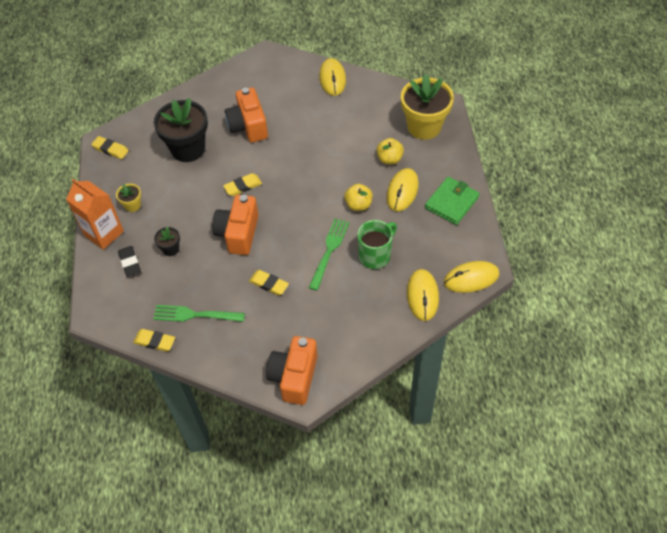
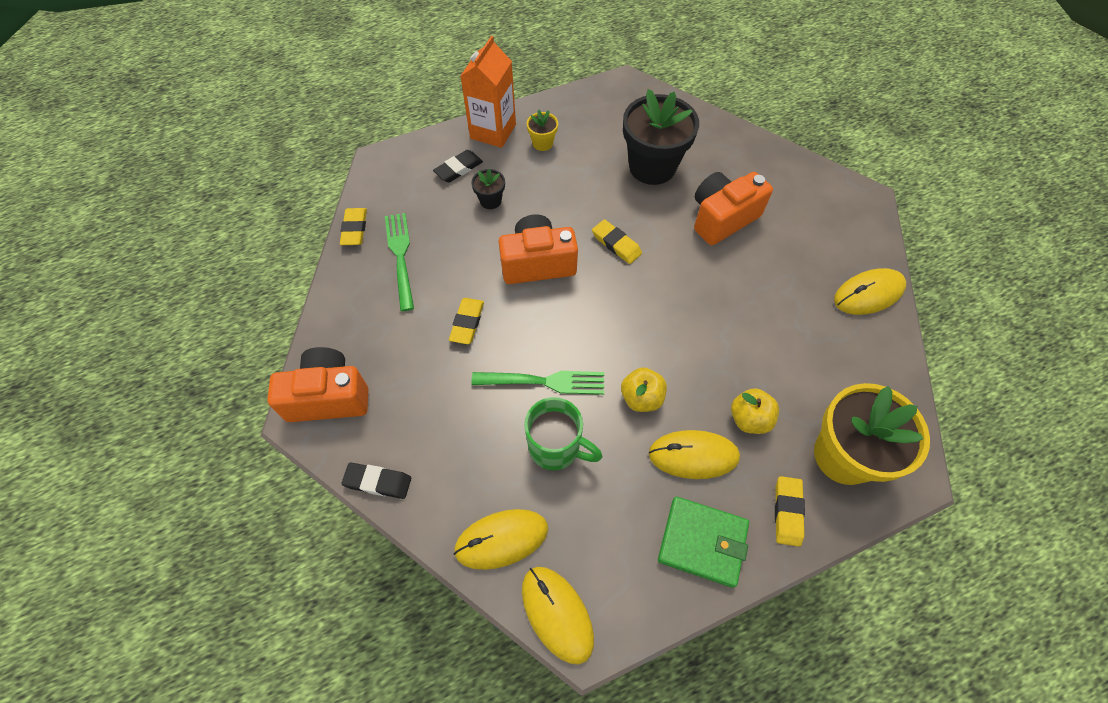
camera: 70 degrees right, 5 degrees up
yellow eraser [91,136,129,159] -> yellow eraser moved to [775,476,805,547]
none -> black eraser [341,463,411,499]

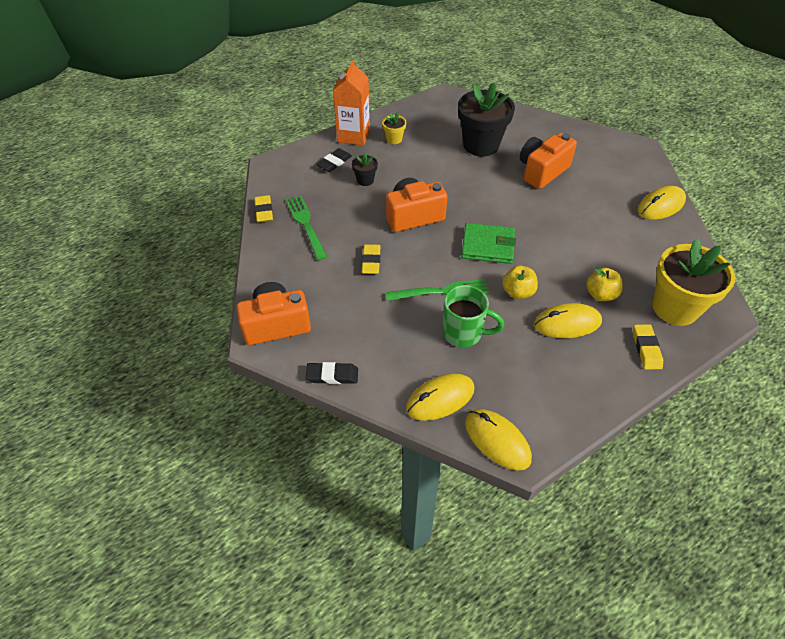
camera: 10 degrees left, 10 degrees down
yellow eraser [592,219,642,264] -> none
green wallet [658,497,749,588] -> green wallet moved to [461,223,516,264]

